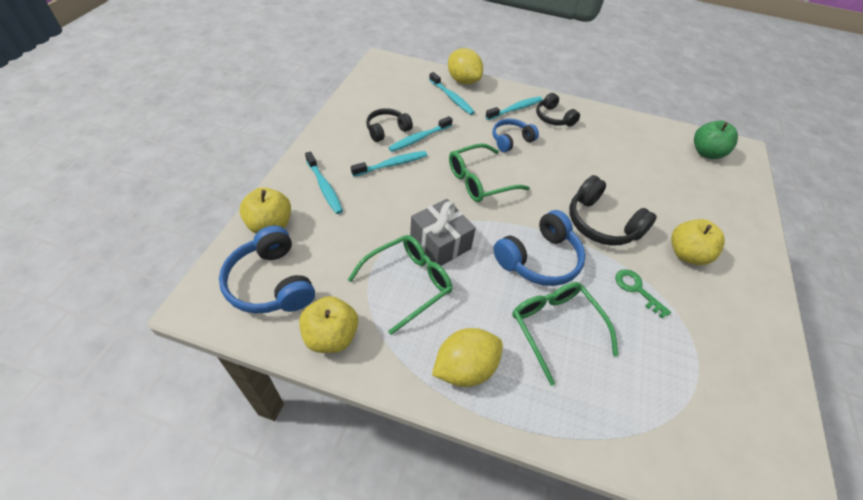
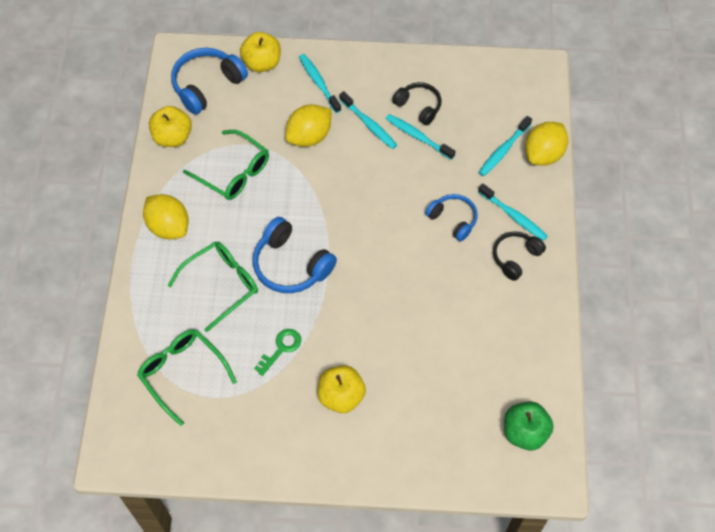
camera: 80 degrees right, 10 degrees up
turquoise toothbrush [305,151,343,214] -> turquoise toothbrush turned 105 degrees clockwise [299,54,341,113]
grey gift [410,199,476,266] -> none
green glasses [449,143,530,202] -> green glasses moved to [137,329,237,426]
black headphones [569,175,657,246] -> none
none -> yellow lemon [285,104,332,147]

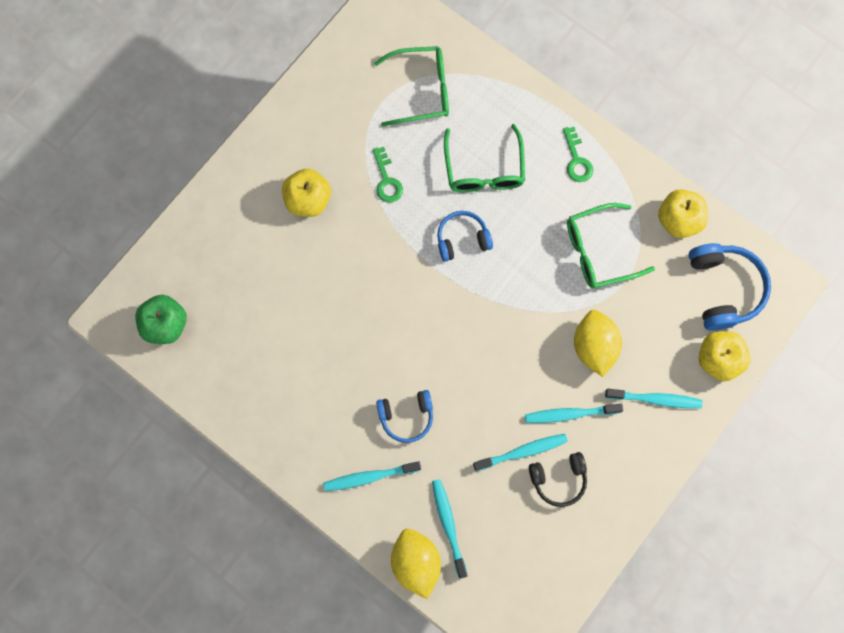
camera: 125 degrees right, 15 degrees up
yellow lemon [143,194,189,239] -> green key [563,127,593,182]
blue headphones [252,217,337,293] -> blue headphones [437,211,493,262], size x0.64
black headphones [493,231,546,281] -> none

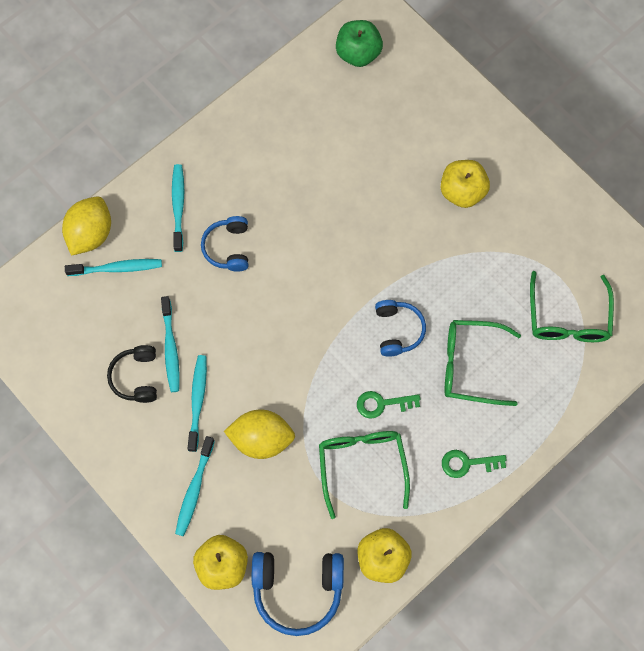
camera: 100 degrees right, 5 degrees down
green key [373,147,403,203] -> green key moved to [357,391,420,419]
yellow lemon [391,529,441,599] -> yellow lemon turned 60 degrees counterclockwise [62,197,111,256]

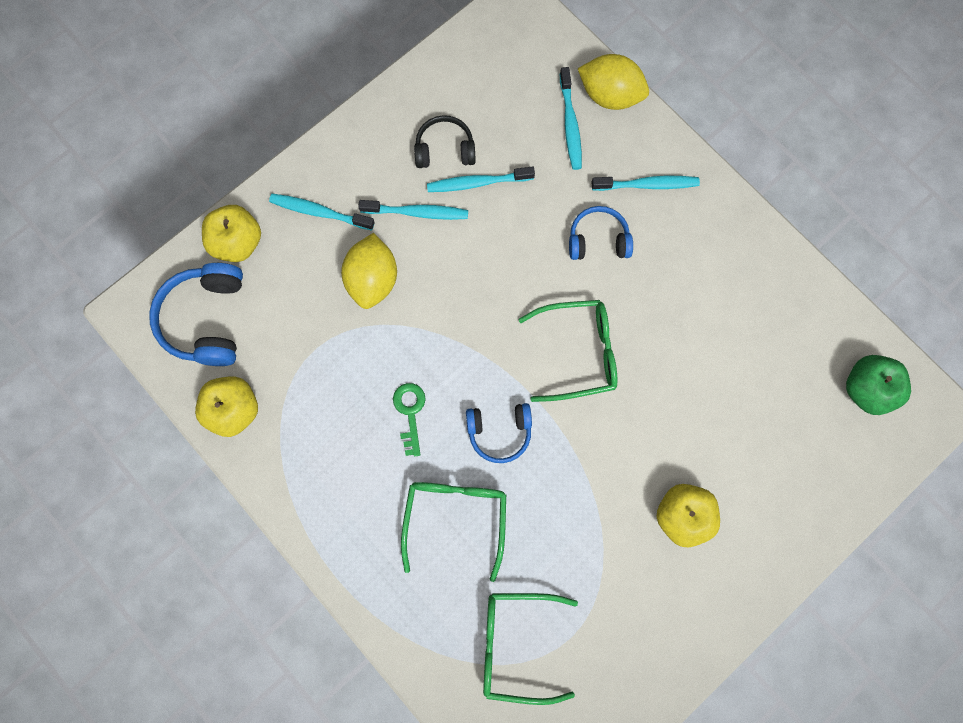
camera: 90 degrees right, 5 degrees up
green glasses [319,431,410,519] -> green glasses moved to [518,300,617,402]
green key [442,450,507,478] -> none

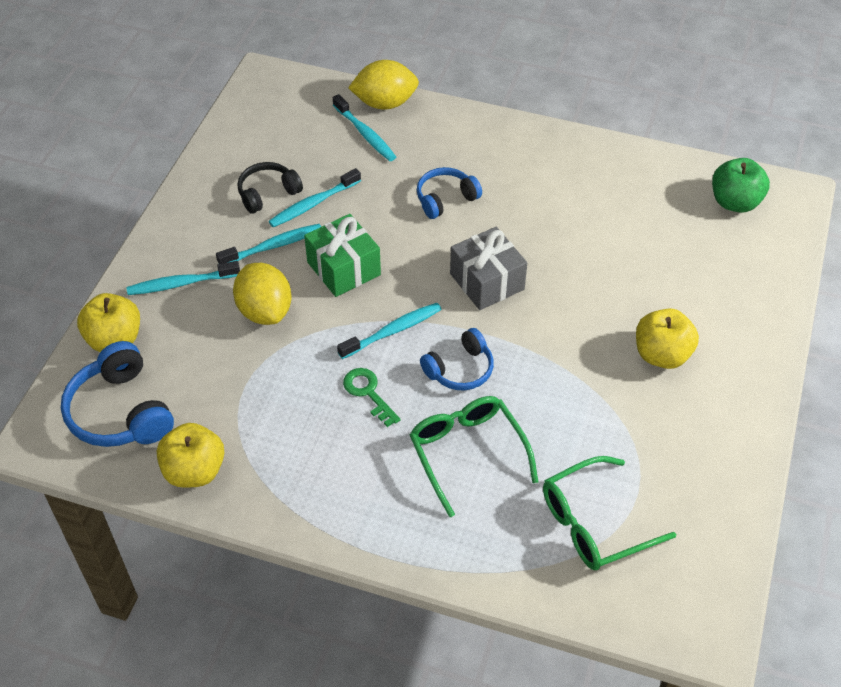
camera: 30 degrees left, 25 degrees down
green glasses [518,300,617,402] -> grey gift [450,227,527,310]
turquoise toothbrush [591,176,700,191] -> turquoise toothbrush moved to [337,303,442,359]
none -> green gift [304,214,381,297]

